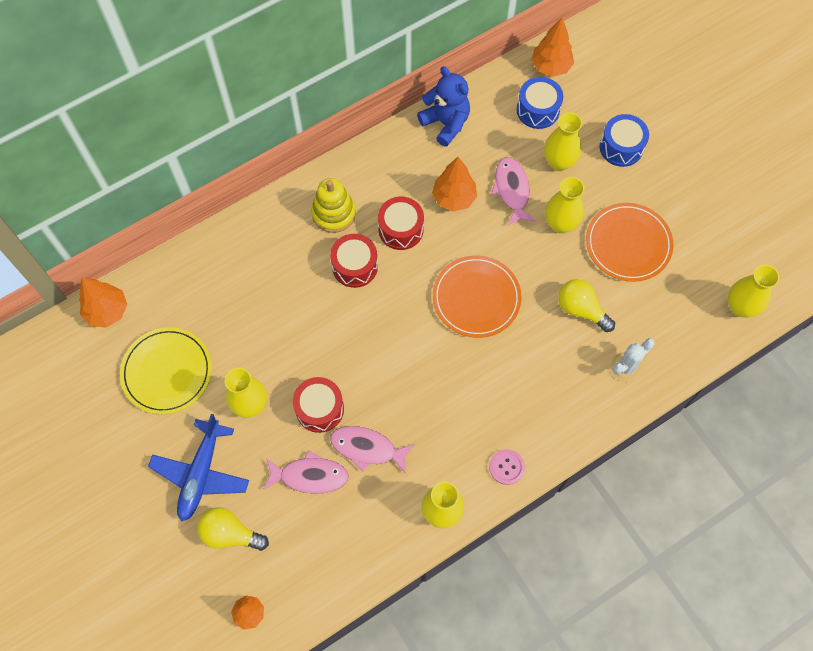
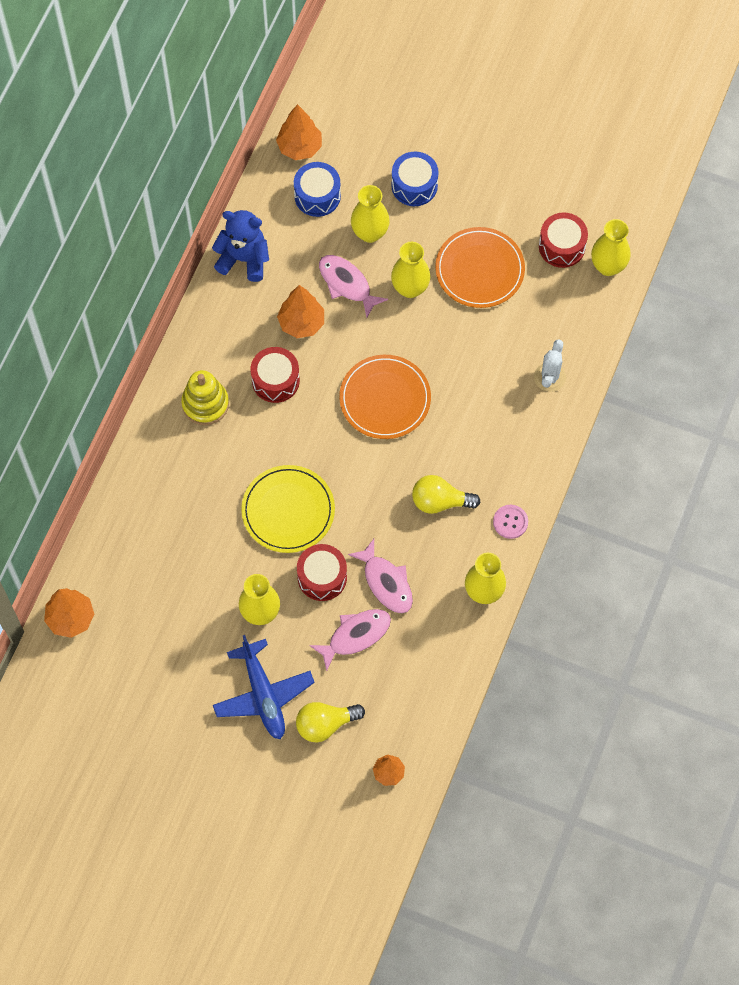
camera: 35 degrees left, 0 degrees up
yellow plate [120,327,212,414] -> yellow plate moved to [241,465,335,553]
red drum [330,234,378,288] -> red drum moved to [539,212,588,268]
pink fish [330,426,415,474] -> pink fish turned 105 degrees counterclockwise [348,539,413,613]
yellow light bulb [558,279,615,332] -> yellow light bulb moved to [412,475,480,514]

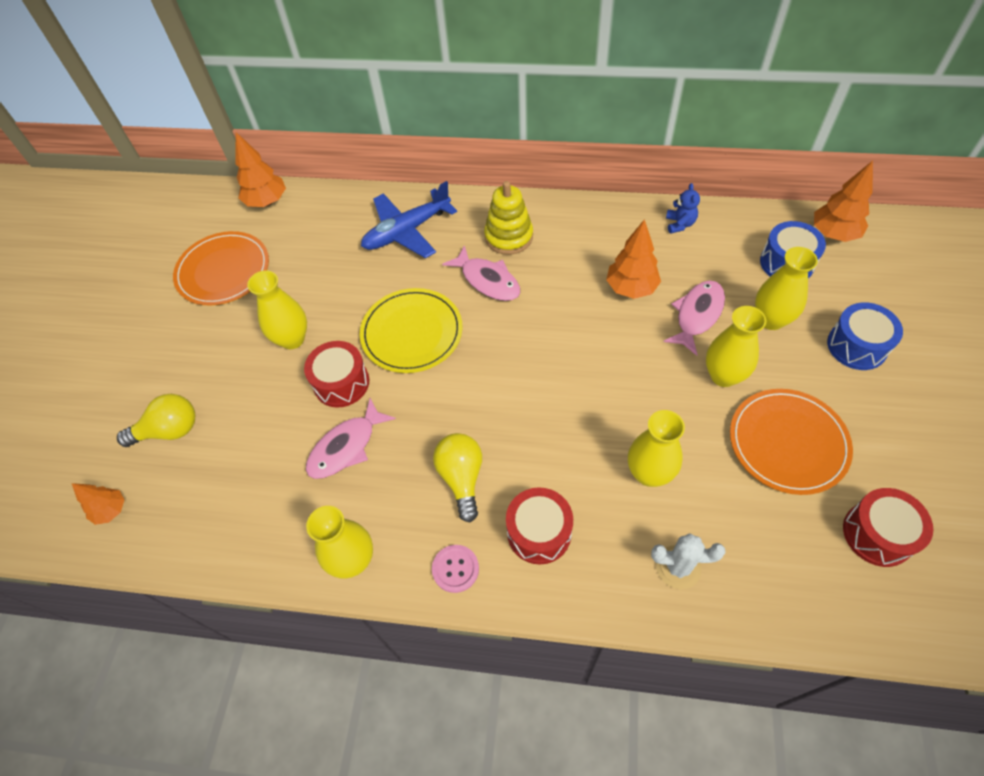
camera: 80 degrees right, 10 degrees down
blue teddy bear [212,210,269,282] -> blue teddy bear [666,183,700,234], size x0.54
blue plane [213,635,315,739] -> blue plane moved to [361,181,457,258]
red drum [251,347,300,403] -> red drum moved to [506,487,573,565]
yellow light bulb [296,702,365,742] -> yellow light bulb turned 105 degrees clockwise [117,394,195,447]
pink fish [309,609,391,671] -> pink fish moved to [442,245,520,301]
orange plate [339,355,431,439] -> orange plate moved to [173,231,269,305]
yellow vase [591,219,630,276] -> yellow vase moved to [628,410,685,487]

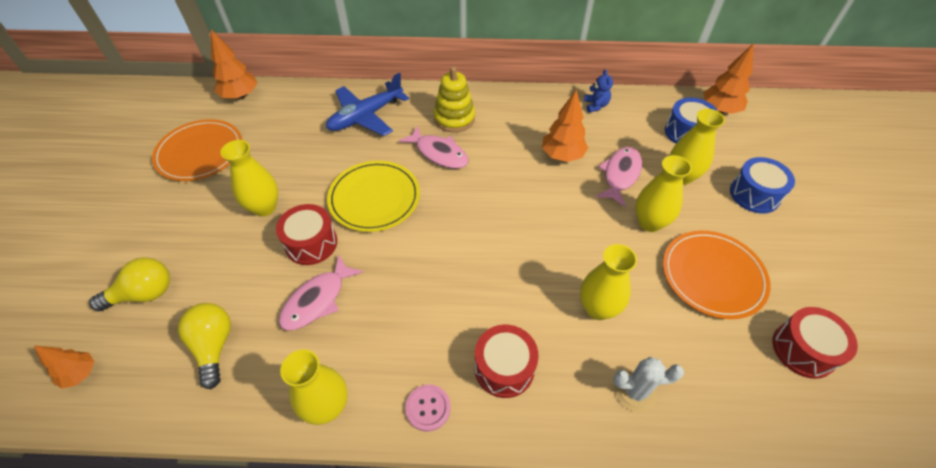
camera: 10 degrees left, 5 degrees down
yellow light bulb [433,433,482,522] -> yellow light bulb moved to [178,303,231,389]

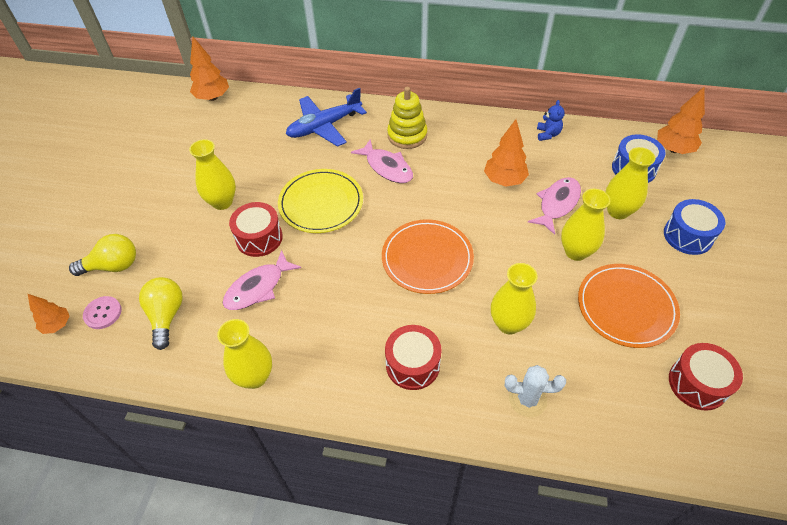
camera: 10 degrees right, 0 degrees up
orange plate [152,119,242,181] -> orange plate moved to [382,219,474,294]
pink button [405,385,451,431] -> pink button moved to [83,296,122,329]

